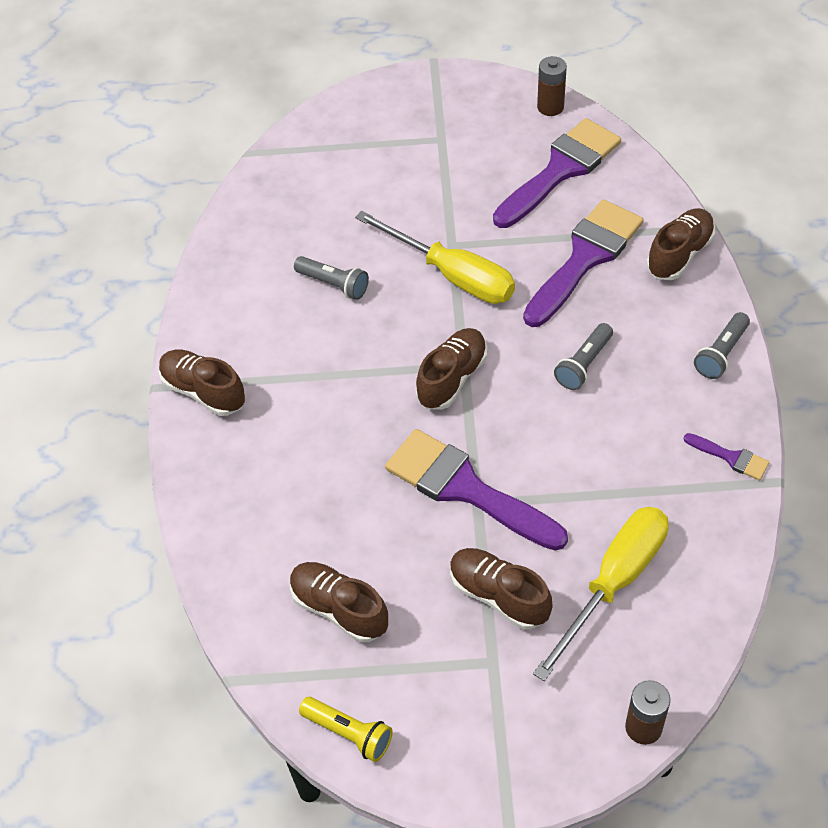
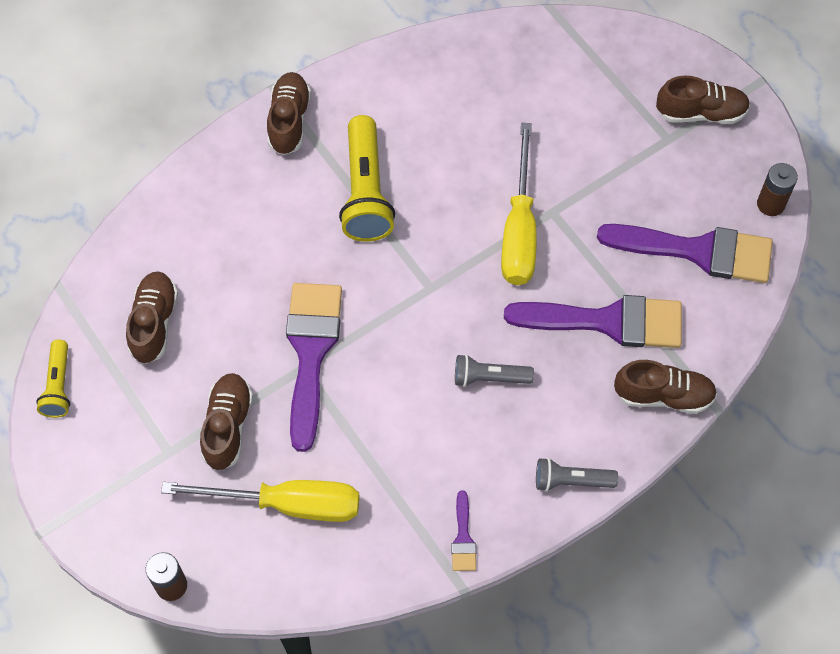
camera: 55 degrees right, 10 degrees up
grey flashlight [294,256,369,300] -> none
brown shoe [416,328,487,410] -> brown shoe moved to [656,76,750,124]
none -> yellow flashlight [339,115,395,242]

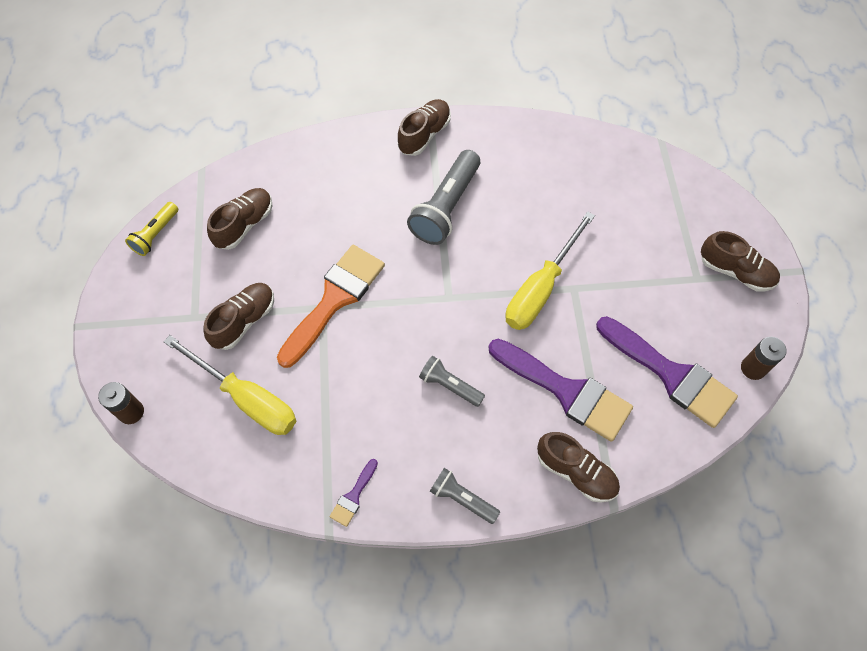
camera: 30 degrees right, 0 degrees up
purple brush [286,283,342,452] -> orange brush [277,245,385,368]
yellow flashlight [339,115,395,242] -> grey flashlight [407,150,480,245]

